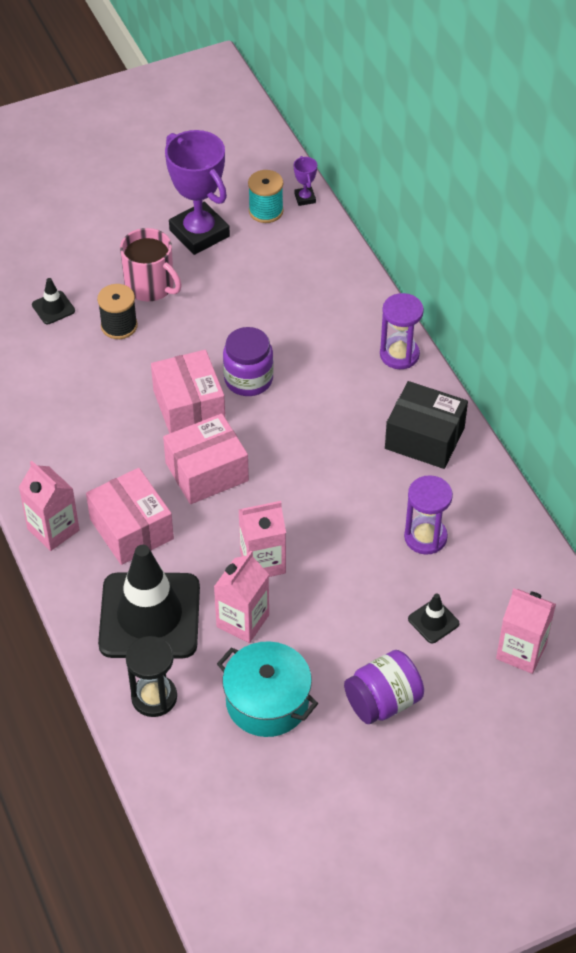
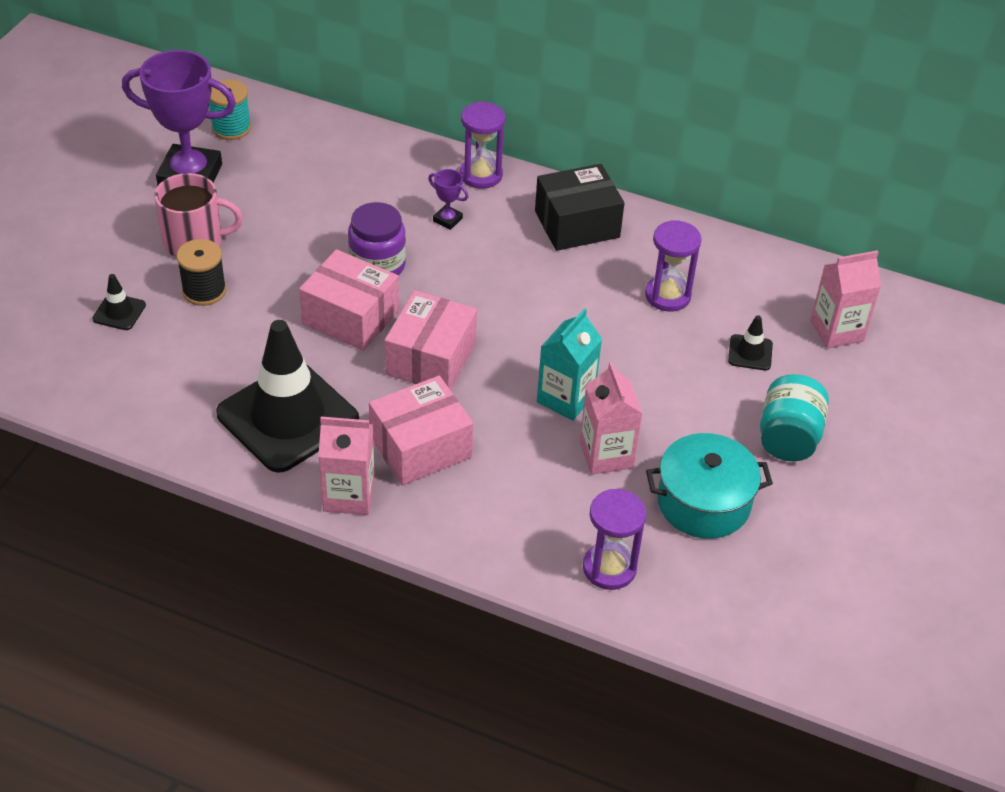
camera: 45 degrees left, 5 degrees down
pink box [86,468,174,565] -> pink box turned 45 degrees counterclockwise [369,376,473,485]
black traffic cone [98,545,200,658] -> black traffic cone moved to [216,320,359,473]
black hourglass [126,636,177,717] -> purple hourglass [583,489,646,590]
pink carton [239,501,286,577] -> turquoise carton [537,308,602,420]
purple trophy [294,156,317,206] -> purple trophy moved to [428,169,468,230]
purple jar [344,650,424,724] -> turquoise jar [760,374,829,461]

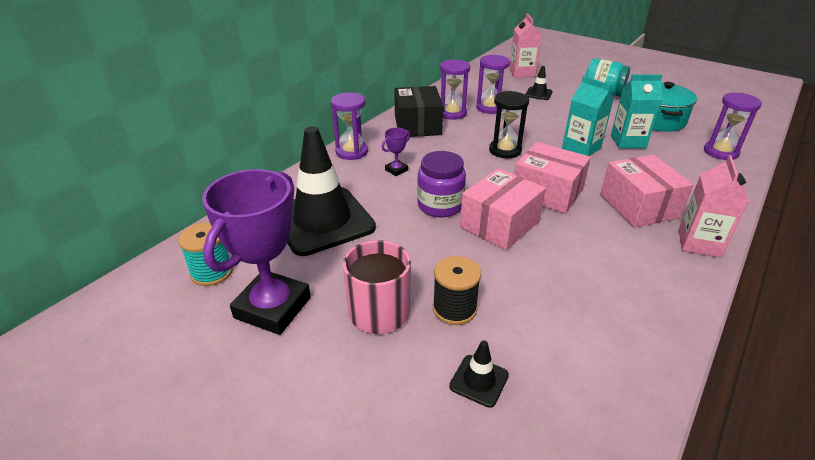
camera: 75 degrees left, 10 degrees down
black traffic cone [216,320,359,473] -> black traffic cone moved to [287,126,376,256]
pink carton [580,362,643,475] -> turquoise carton [611,75,663,149]
none -> purple hourglass [440,59,470,120]
none -> black hourglass [489,91,529,158]

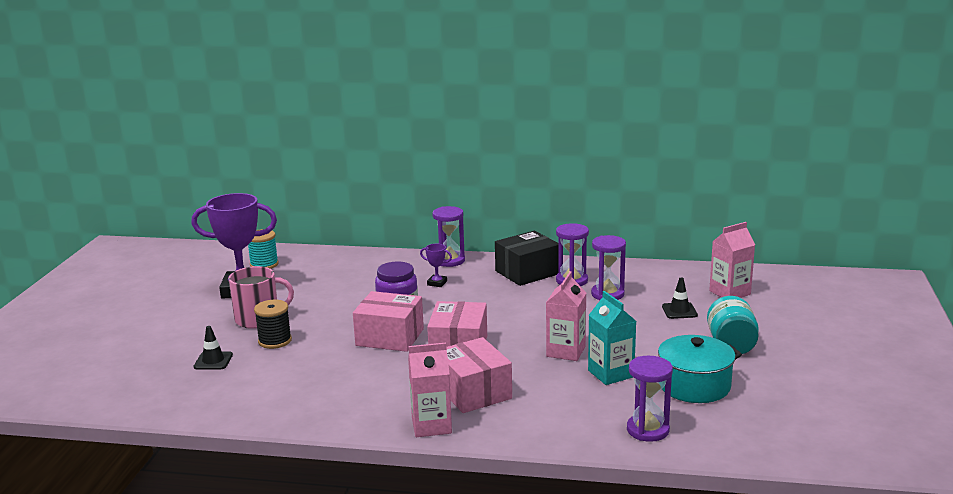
camera: 65 degrees right, 15 degrees down
black traffic cone [287,126,376,256] -> none
black hourglass [489,91,529,158] -> none
turquoise carton [562,76,614,156] -> pink carton [546,271,586,361]
pink box [600,155,693,227] -> pink box turned 75 degrees counterclockwise [447,337,512,413]

